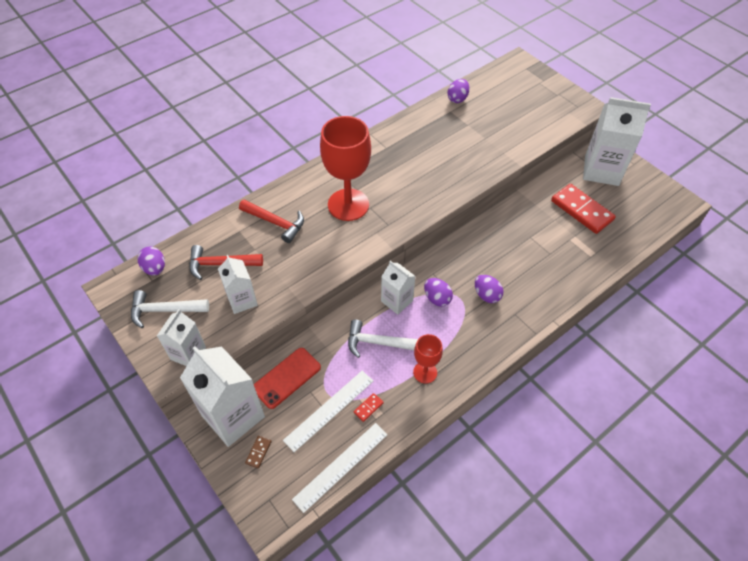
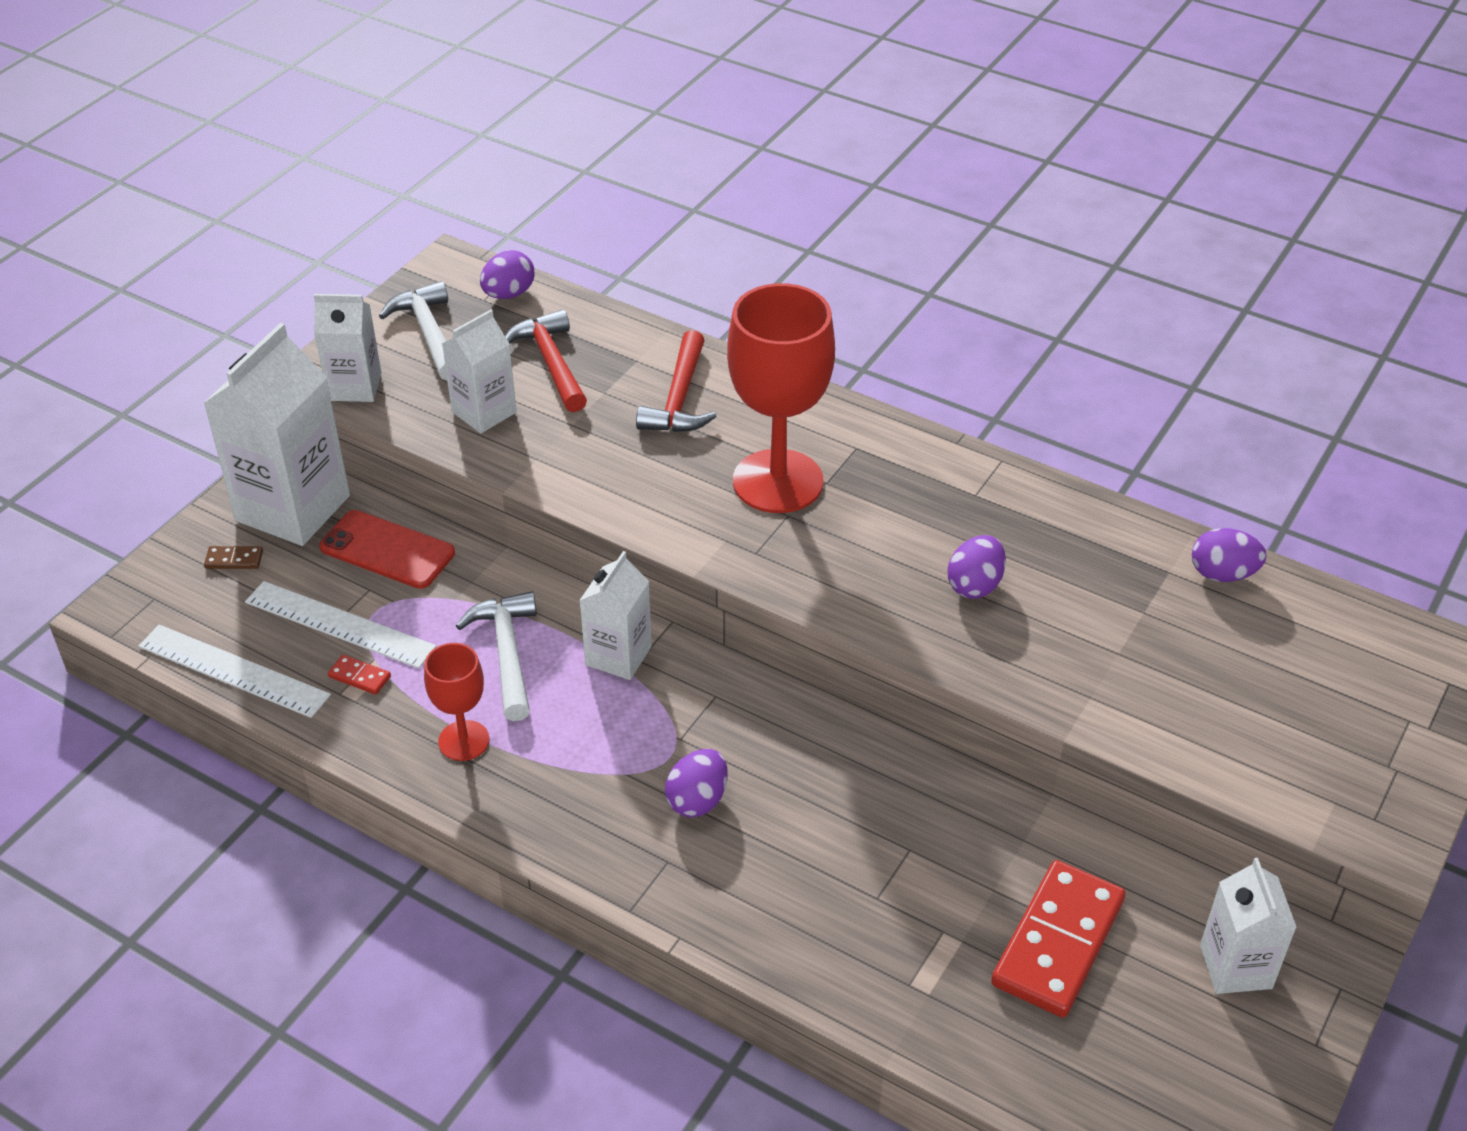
camera: 70 degrees right, 10 degrees down
purple egg [424,278,453,307] -> purple egg moved to [948,535,1006,599]
white carton [583,97,651,186] -> white carton [1200,858,1297,994], size x0.57

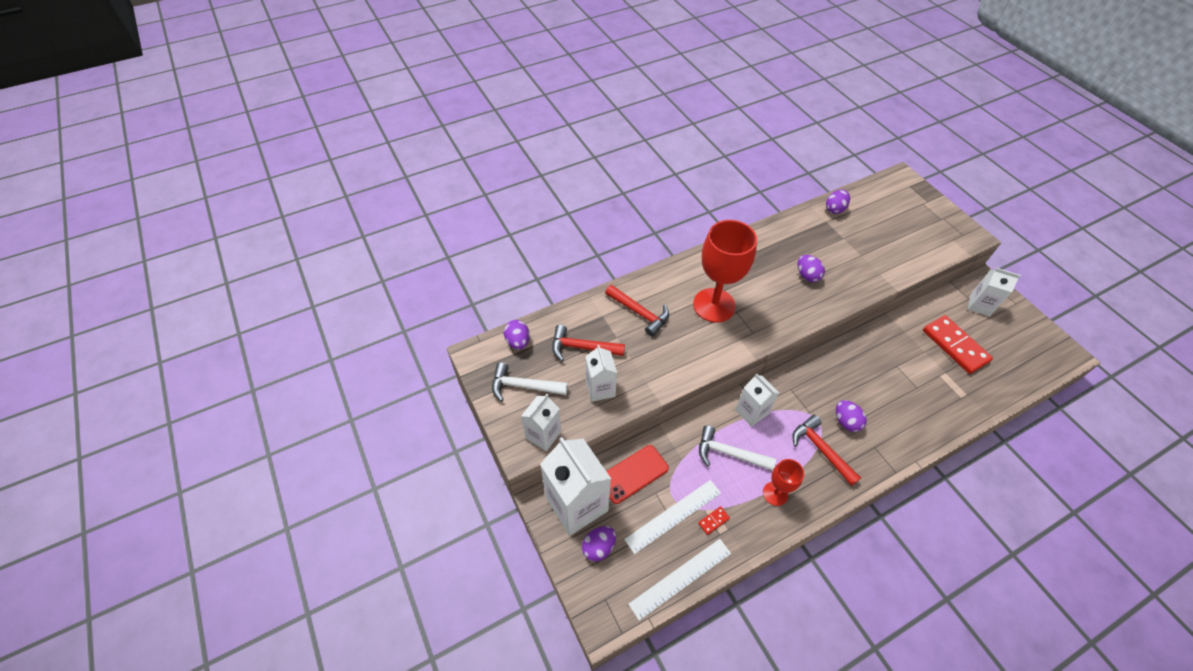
camera: 60 degrees left, 10 degrees up
brown domino [204,546,263,569] -> purple egg [582,526,616,561]
none -> red hammer [792,415,861,486]

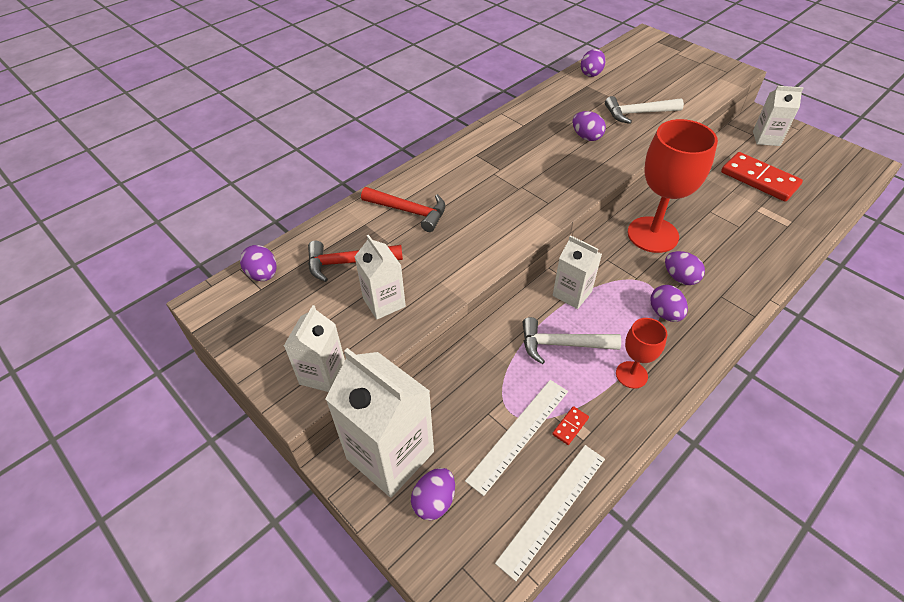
camera: 15 degrees left, 5 degrees down
white hammer [492,362,568,402] -> white hammer moved to [605,96,684,124]
red phone [606,445,669,504] -> none
red goblet [693,220,757,323] -> red goblet moved to [627,119,718,253]
red hammer [792,415,861,486] -> purple egg [650,285,688,322]

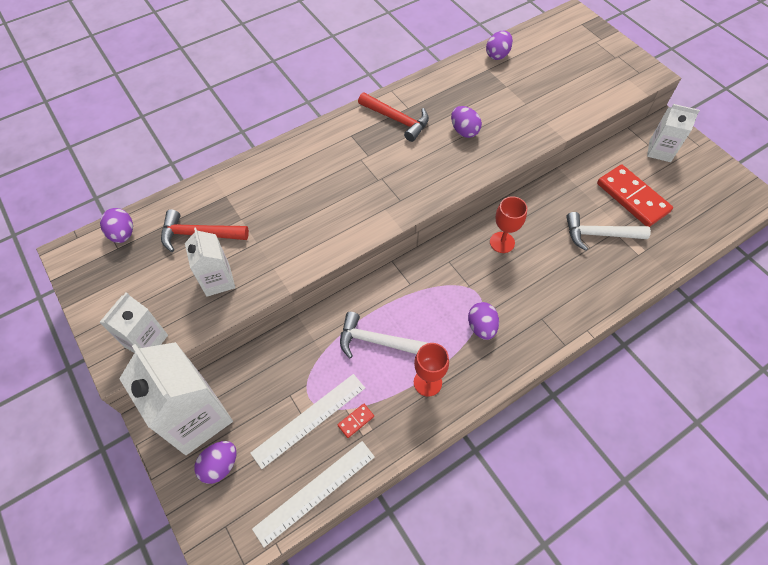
camera: 10 degrees right, 10 degrees up
red hammer [361,187,445,232] -> red hammer moved to [358,93,429,142]
white carton [553,235,602,309] -> none
white hammer [605,96,684,124] -> white hammer moved to [566,212,651,251]
red goblet [627,119,718,253] -> red goblet [490,197,527,253], size x0.52
purple egg [665,251,705,285] -> none

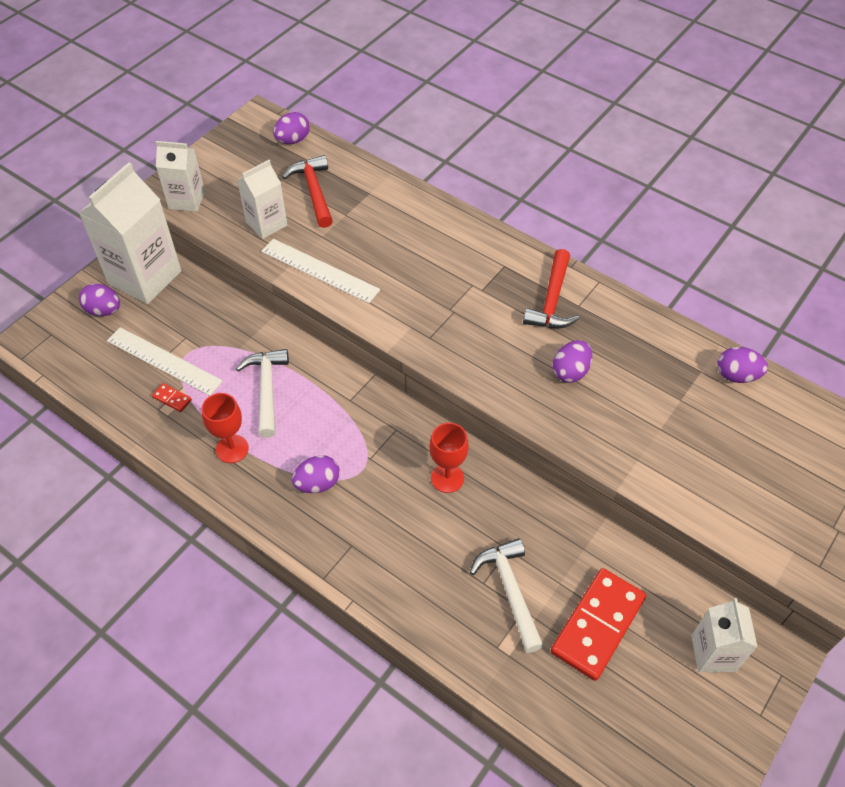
camera: 70 degrees right, 5 degrees down
white ruler [252,441,375,547] -> white ruler moved to [261,239,380,303]

